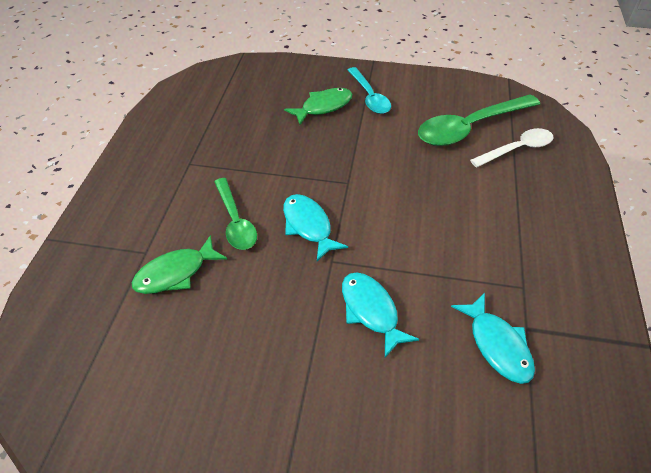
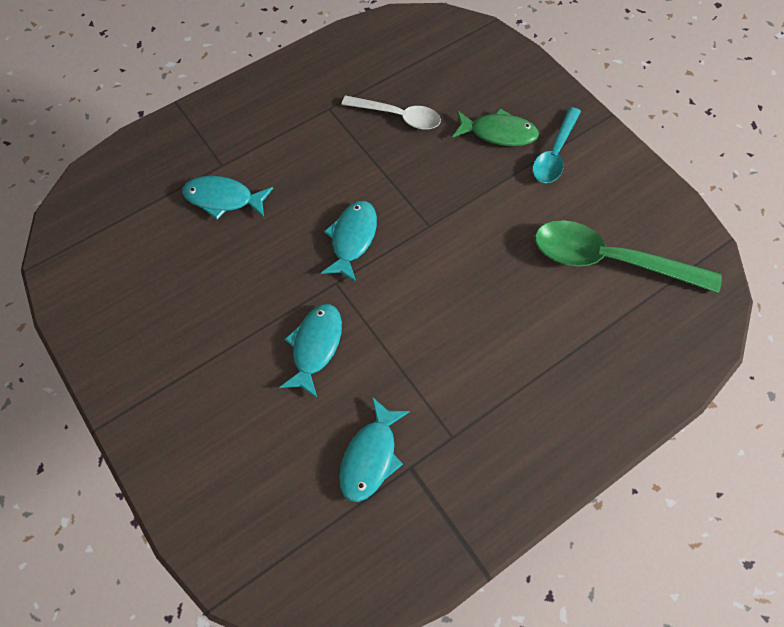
camera: 45 degrees right, 15 degrees up
green fish [132,235,228,294] -> turquoise fish [182,176,273,220]
green spoon [214,178,257,250] -> none
white spoon [470,128,553,168] -> white spoon moved to [341,95,441,130]

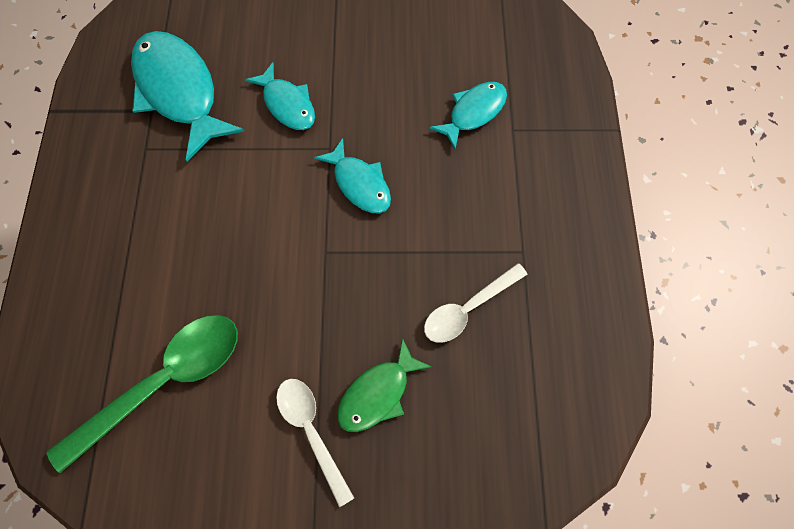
camera: 125 degrees right, 5 degrees up
turquoise fish [339,397,410,502] -> turquoise fish [131,31,244,162], size x1.77
turquoise spoon [533,107,581,183] -> white spoon [276,379,354,507]

